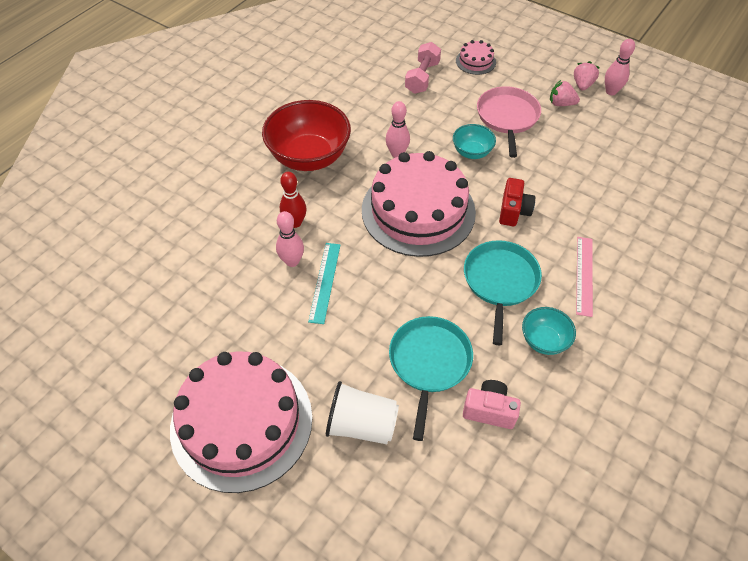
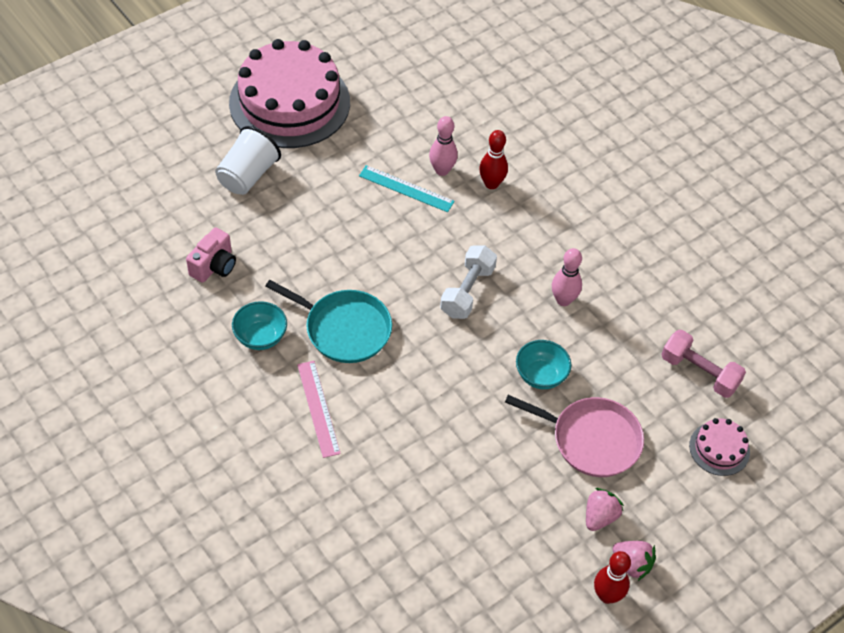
camera: 105 degrees right, 0 degrees up
red bowl [262,100,351,171] -> none
pink cake [362,151,476,257] -> white dumbbell [440,245,497,319]
turquoise pan [389,316,473,441] -> none
red camera [499,178,535,226] -> none
pink ruler [576,237,593,317] -> pink ruler turned 45 degrees clockwise [297,361,341,458]
pink bowling pin [605,39,635,95] -> red bowling pin [594,551,631,604]

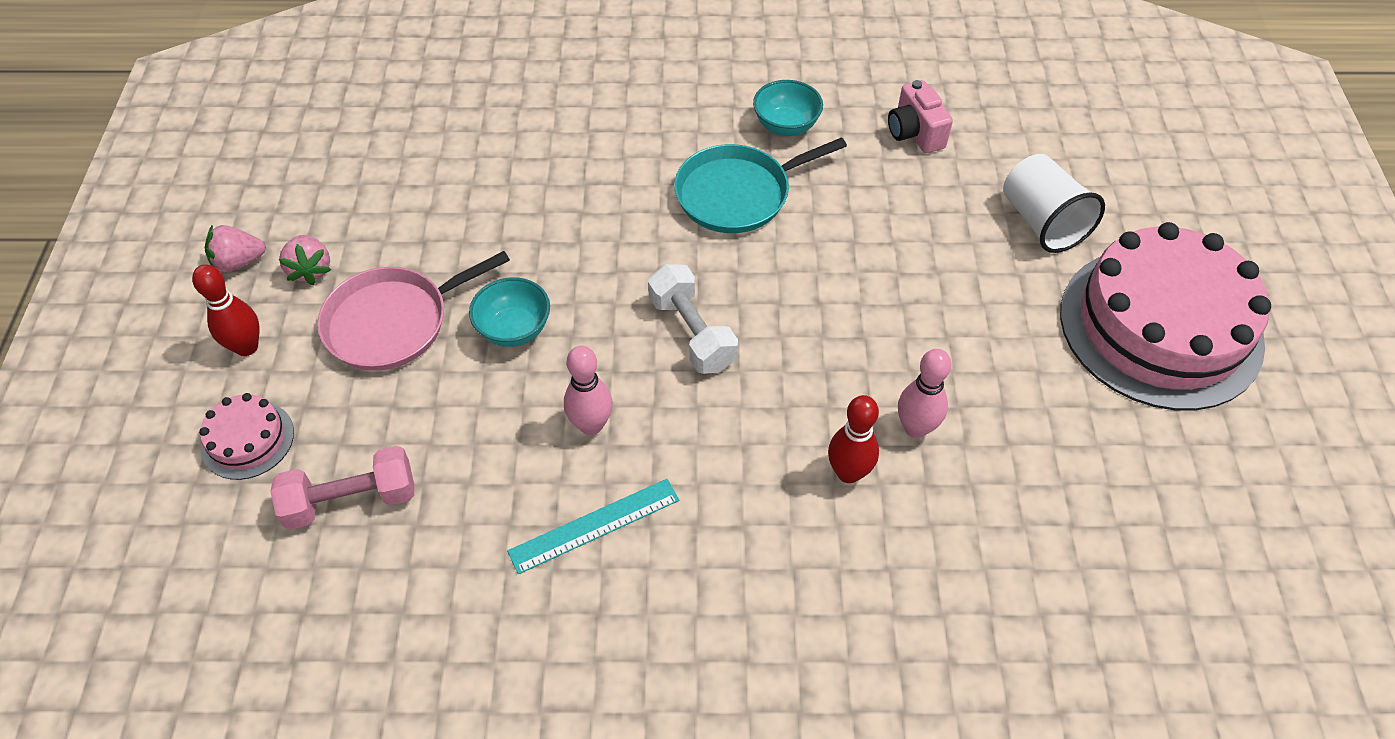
camera: 130 degrees right, 0 degrees up
pink ruler [297,361,341,458] -> none
turquoise ruler [359,165,455,212] -> turquoise ruler moved to [507,479,679,574]
red bowling pin [594,551,631,604] -> red bowling pin moved to [192,264,260,356]

